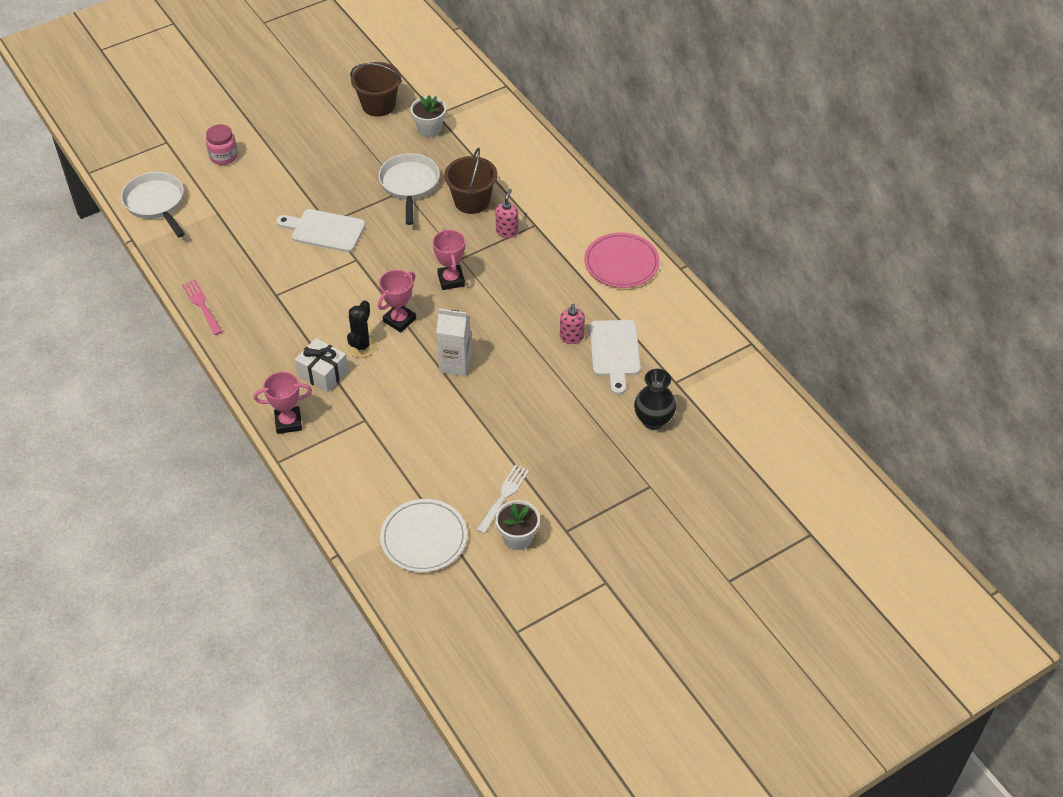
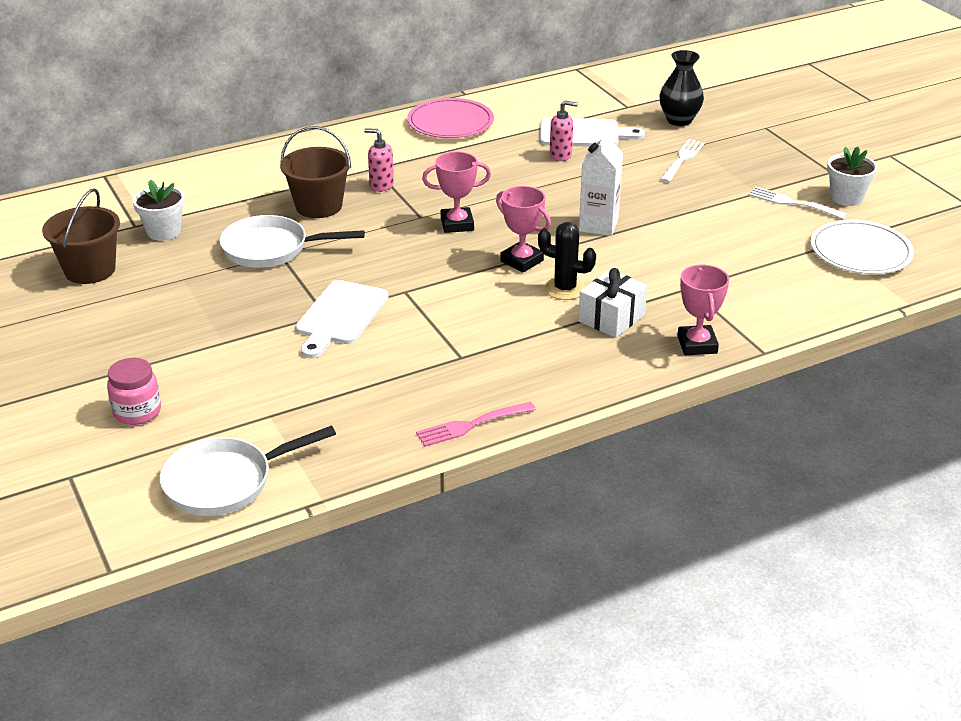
camera: 85 degrees left, 15 degrees down
none -> white fork [660,139,705,182]

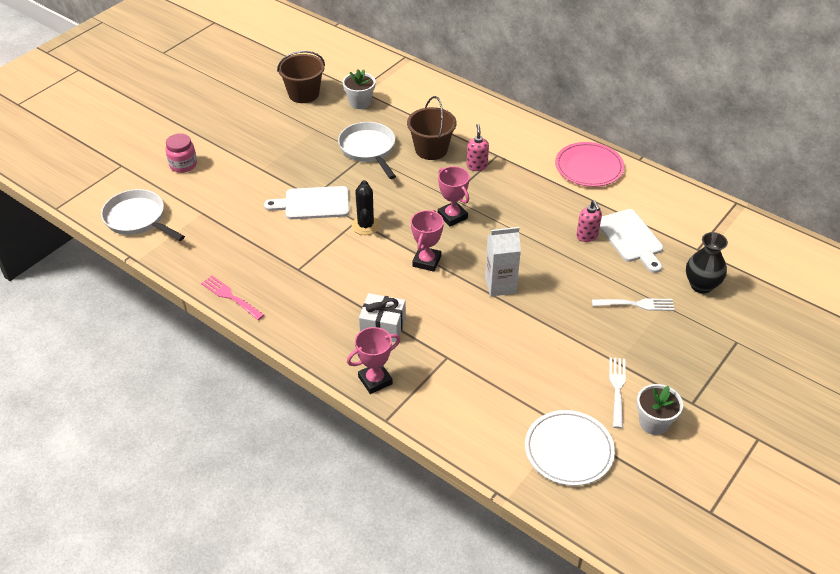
camera: 65 degrees right, 10 degrees up
black cactus [538,222,596,300] -> black cactus moved to [352,180,380,235]

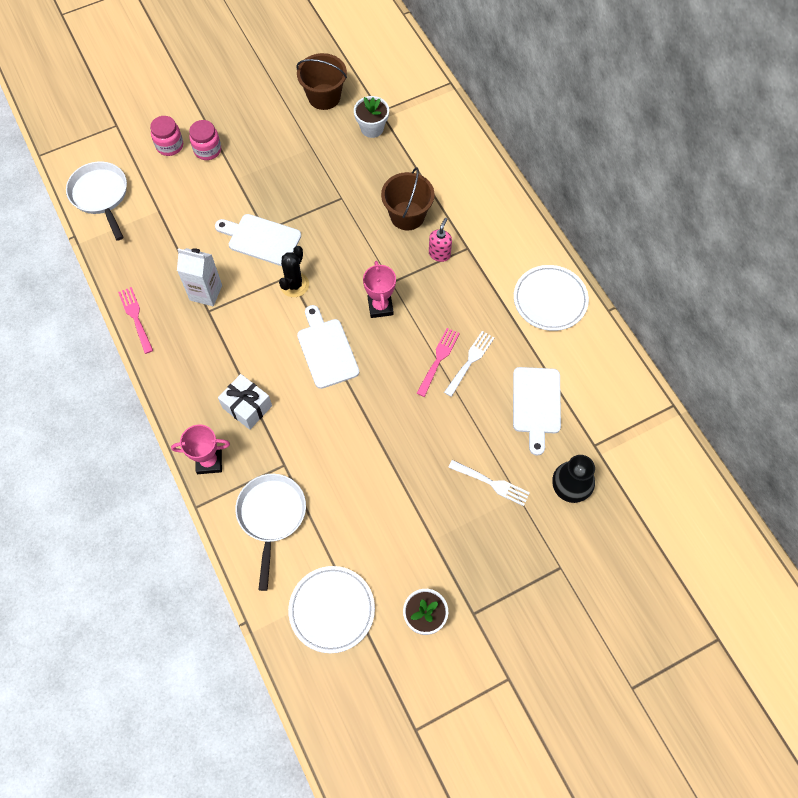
camera: 25 degrees right, 20 degrees up
white pan [338,122,396,179] -> white pan moved to [235,474,306,591]
pink trophy [411,210,444,272] -> white cutting board [297,305,359,389]
white carton [485,227,521,296] -> white carton moved to [177,248,222,306]
pink plate [555,142,624,187] -> white plate [514,265,589,331]
pink soap dispenser [576,200,602,242] -> none
white fork [609,357,626,429] -> white fork moved to [444,331,494,397]
none -> pink jar [189,120,221,160]
none -> pink fork [417,328,460,397]

